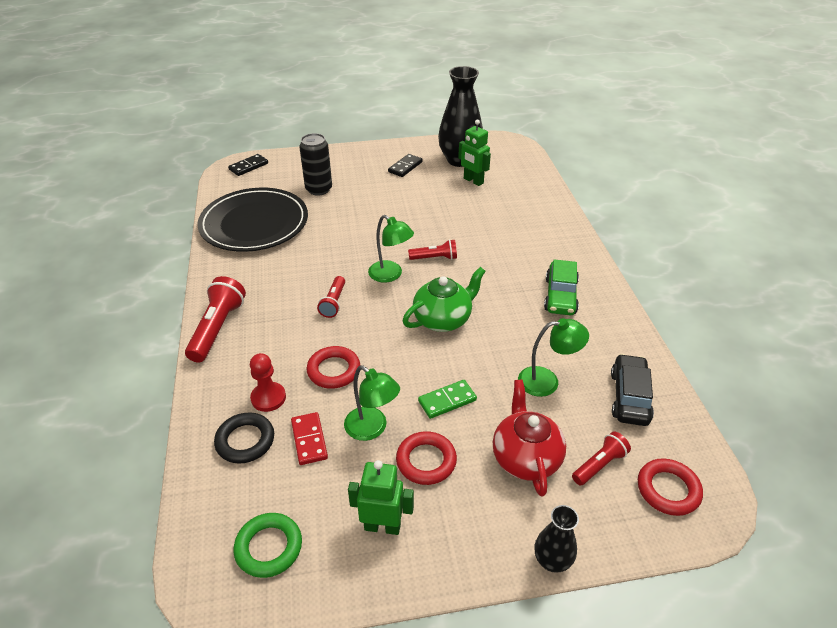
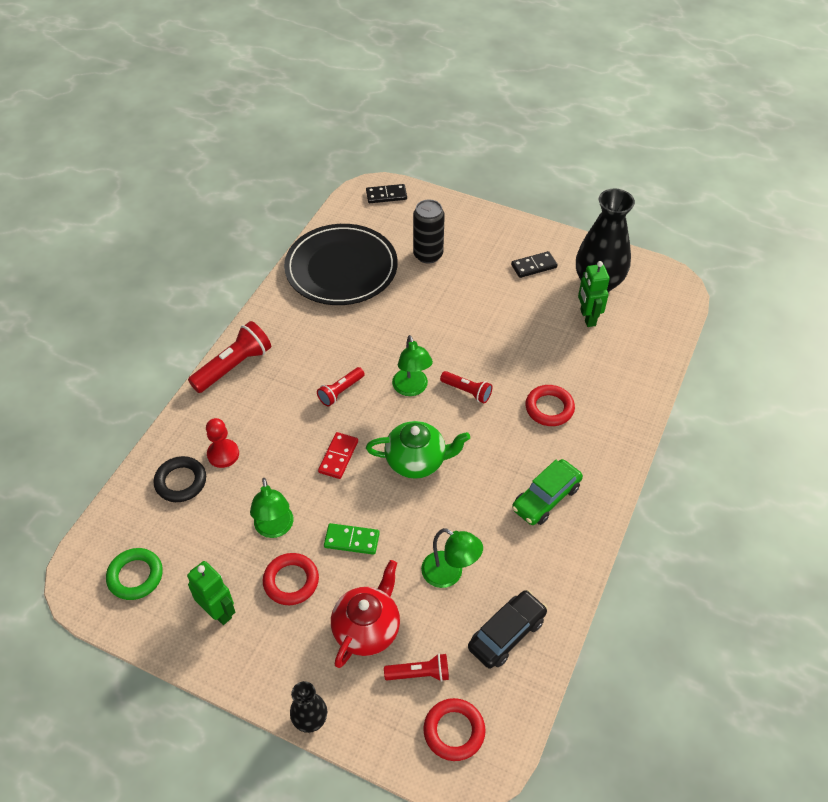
camera: 35 degrees right, 10 degrees up
red domino [291,412,328,465] -> red domino moved to [318,432,358,479]
red ring [307,346,360,389] -> red ring moved to [525,385,575,426]

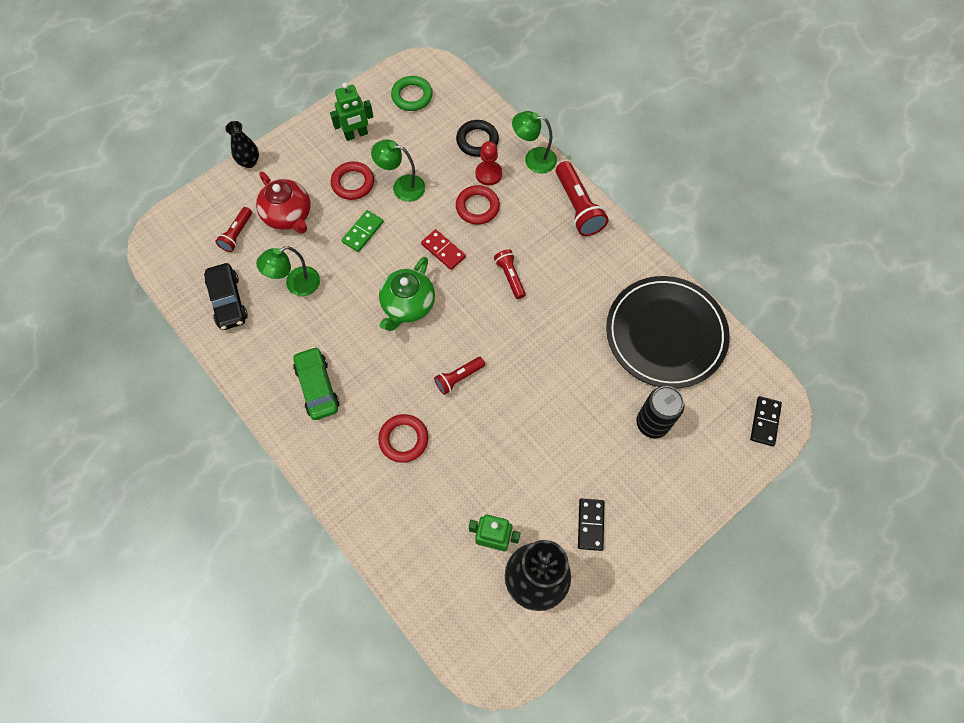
camera: 115 degrees right, 15 degrees up
green lamp [392,335,433,396] -> green lamp moved to [512,111,557,173]
red ring [423,698,486,761] -> red ring moved to [456,185,500,225]

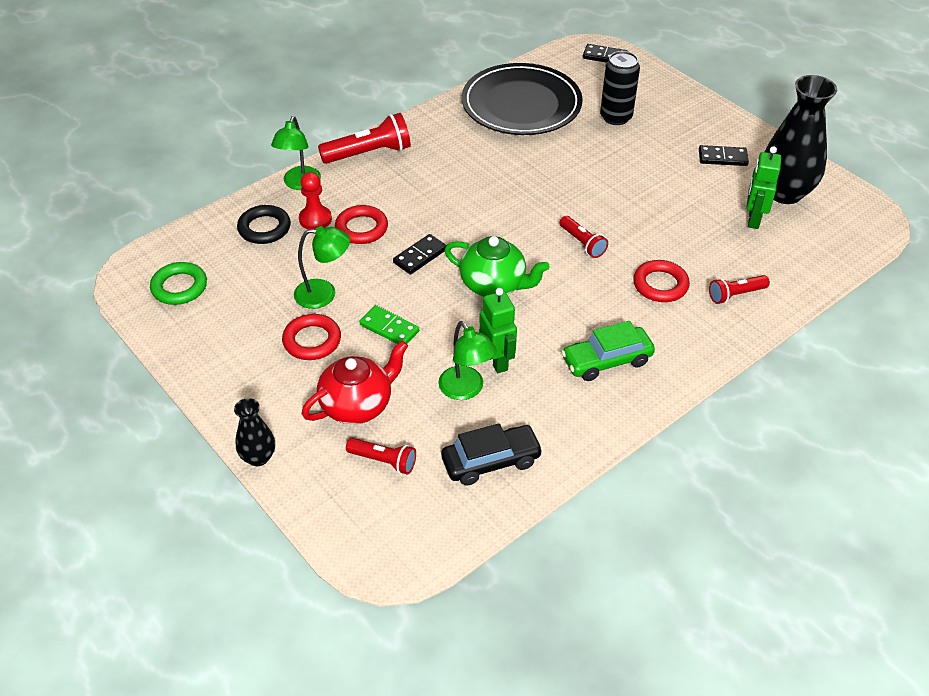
camera: 90 degrees left, 20 degrees down
green robot [330,83,373,141] -> green robot moved to [479,288,517,373]
green lamp [371,139,425,202] -> green lamp turned 105 degrees counterclockwise [294,226,350,309]
red domino [421,229,466,270] -> black domino [393,234,446,275]
red flashlight [494,249,526,299] -> red flashlight moved to [709,275,770,304]

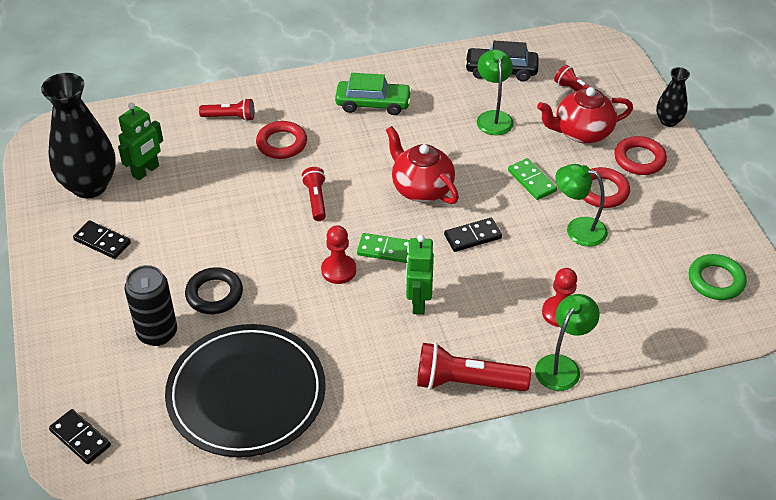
camera: 155 degrees left, 0 degrees up
black ring [237,205,291,244] -> black ring moved to [185,267,243,314]
red ring [335,205,388,244] -> red ring moved to [614,136,667,175]
green teapot [444,236,549,296] -> red teapot [386,126,459,204]
green robot [479,288,517,373] -> green robot moved to [406,235,434,315]
none -> red pawn [321,225,356,284]
none -> green domino [357,233,410,263]

